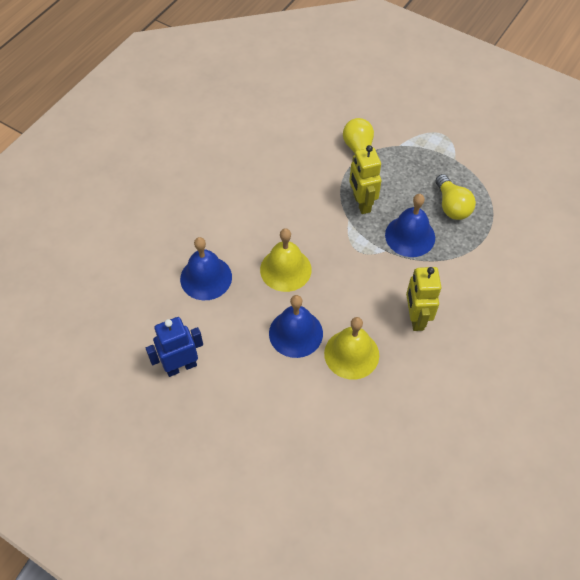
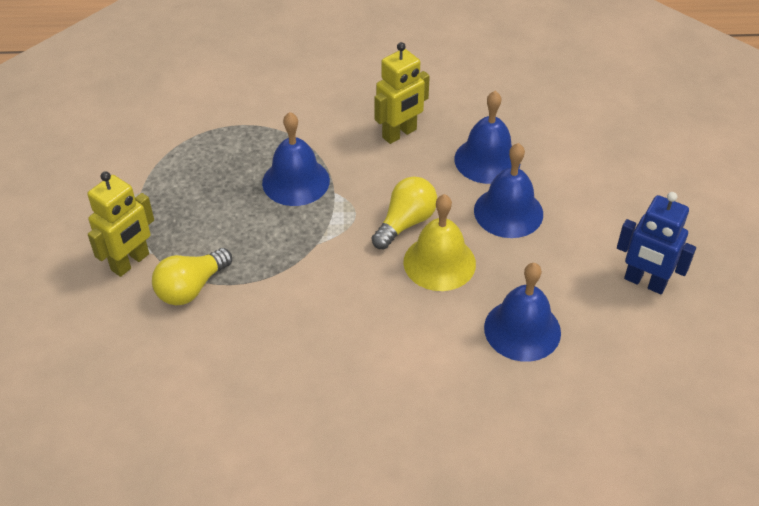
camera: 125 degrees left, 10 degrees down
yellow bell [324,317,379,380] -> blue bell [454,91,521,184]
yellow robot [349,145,382,214] -> yellow robot moved to [87,171,154,277]
yellow light bulb [436,174,476,220] -> yellow light bulb moved to [372,176,437,249]

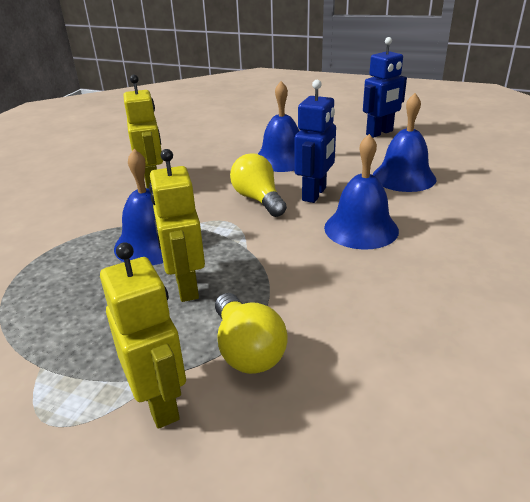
camera: 65 degrees left, 15 degrees down
yellow bell [404,194,476,291] -> blue robot [295,80,336,203]
blue bell [454,91,521,184] -> blue bell moved to [324,134,399,250]
none -> yellow robot [149,149,205,302]

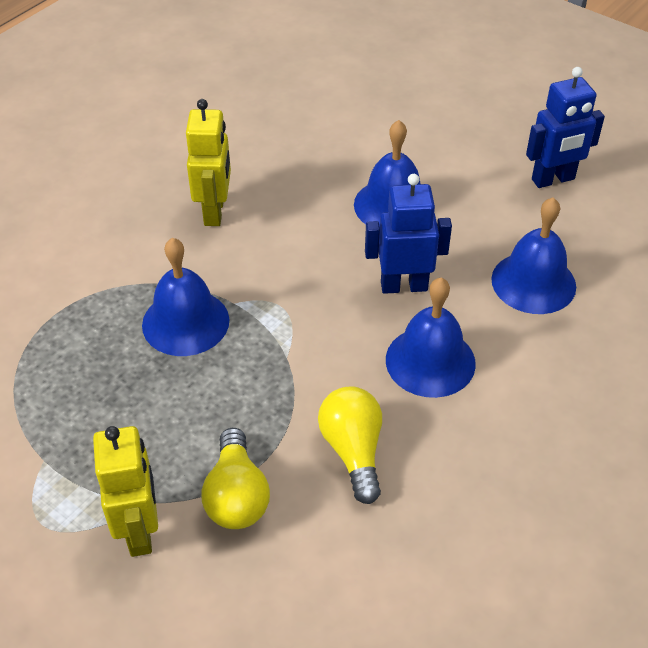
camera: 15 degrees right, 15 degrees up
yellow robot [149,149,205,302] -> none
yellow light bulb [230,153,287,217] -> yellow light bulb moved to [318,386,382,504]
blue robot [295,80,336,203] -> blue robot turned 135 degrees counterclockwise [365,174,452,294]

